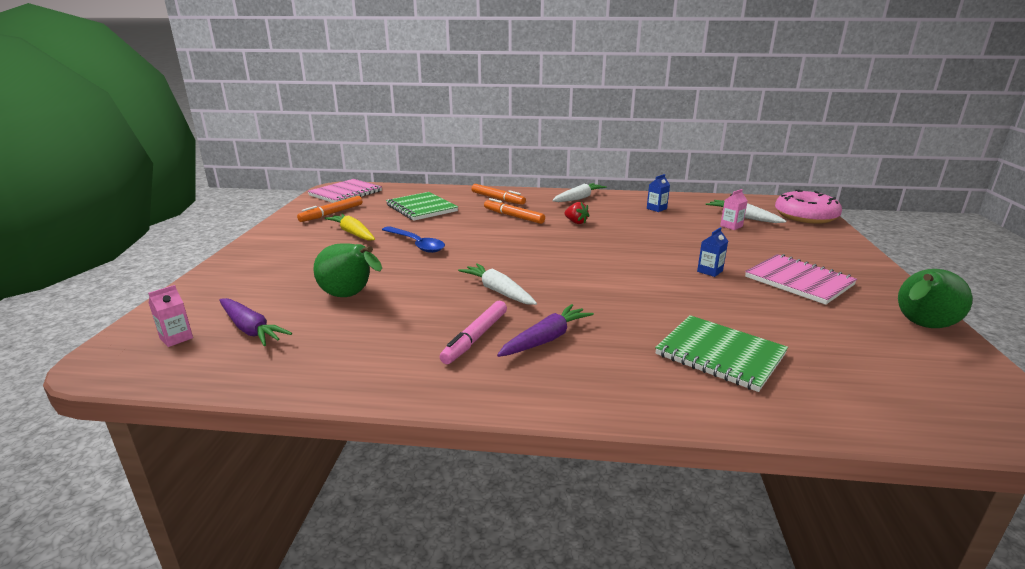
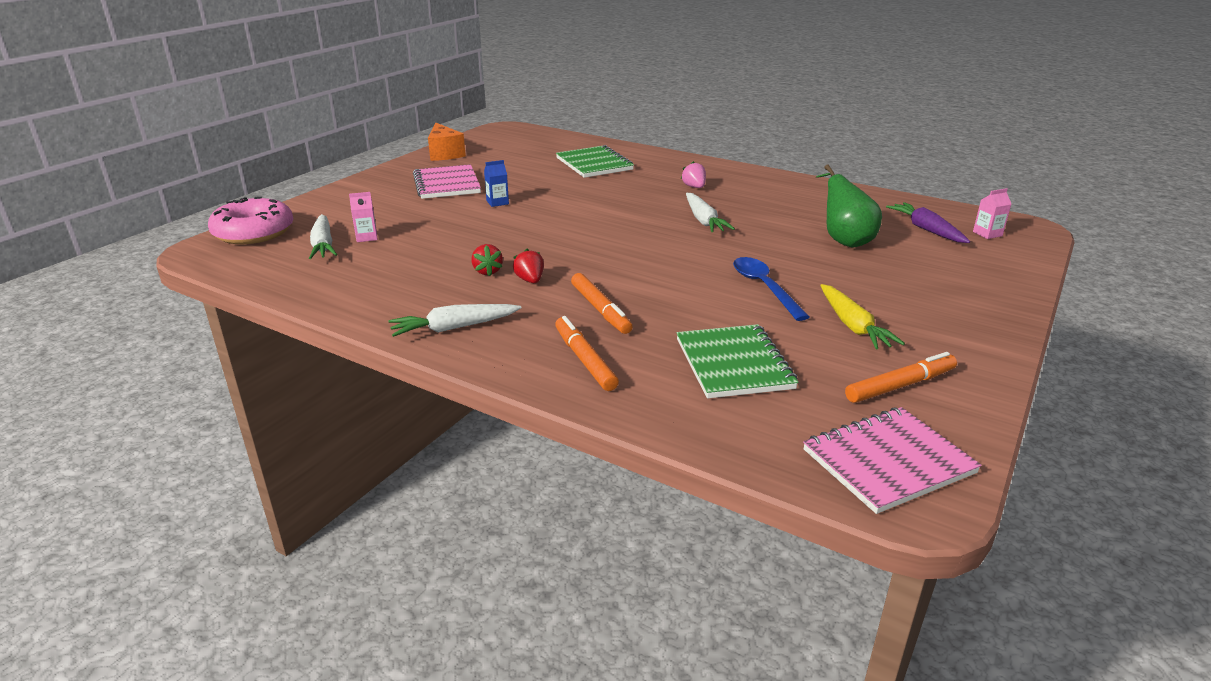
camera: 155 degrees left, 5 degrees up
pink marker [440,301,507,364] -> none
purple carrot [497,304,594,357] -> pink strawberry [681,161,706,188]
blue carton [647,174,670,212] -> none
green pear [898,269,972,328] -> orange cheese [428,123,466,161]
none -> red strawberry [471,244,503,276]

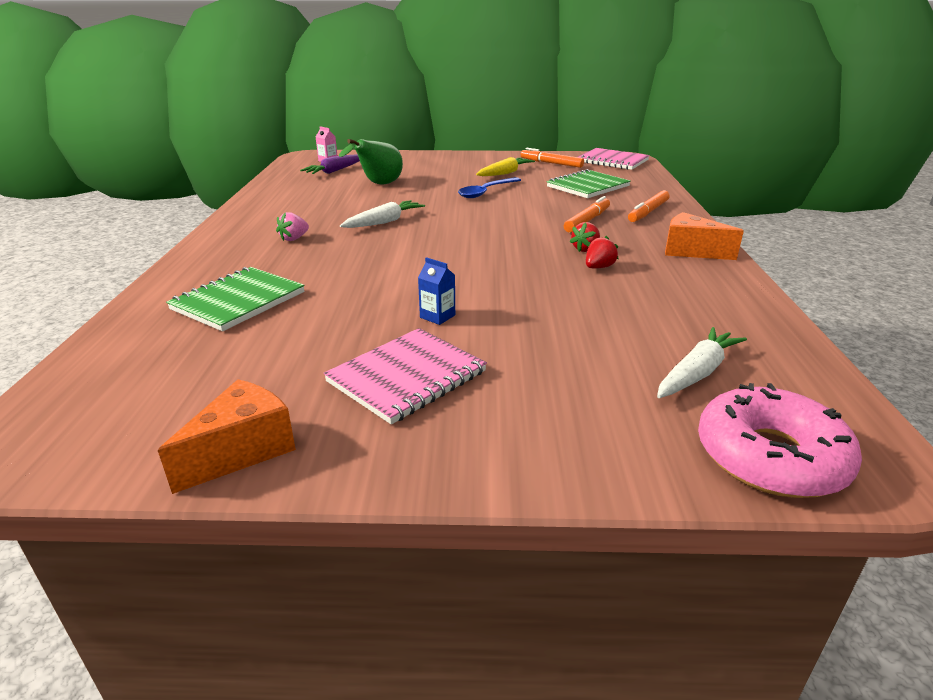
camera: 120 degrees left, 0 degrees up
pink carton [349,192,377,242] -> none
white carrot [389,304,522,337] -> orange cheese [665,212,744,260]

